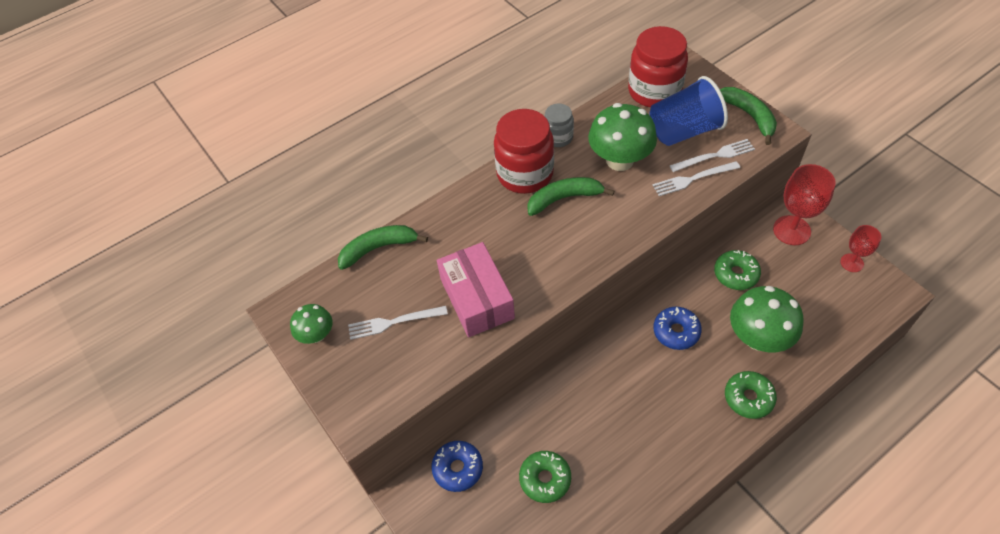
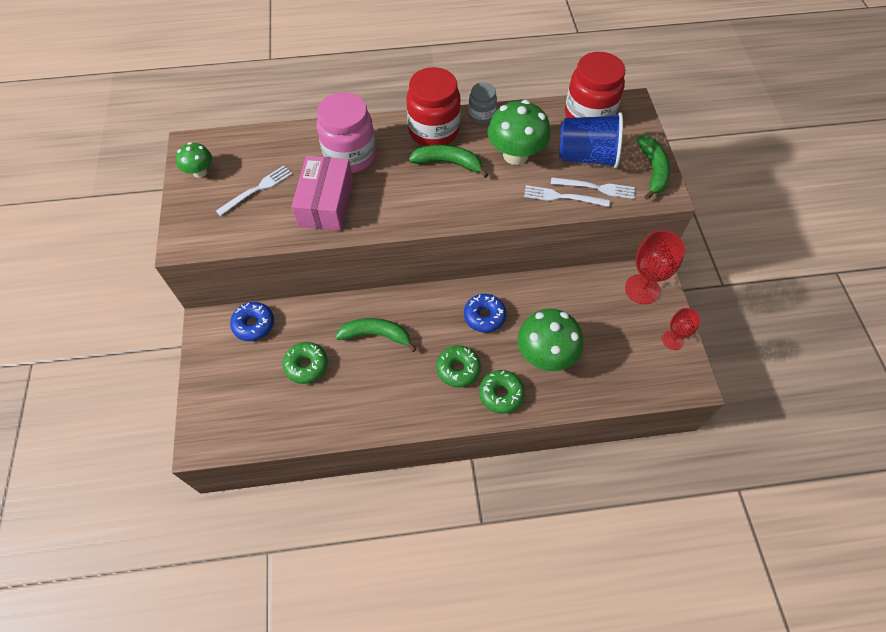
camera: 25 degrees right, 5 degrees up
green banana [338,225,428,270] -> green banana moved to [335,318,417,352]
white fork [348,306,448,340] -> white fork turned 120 degrees clockwise [216,166,292,216]
green donut [714,250,761,290] -> green donut moved to [436,345,481,388]
none -> pink jar [317,92,376,173]

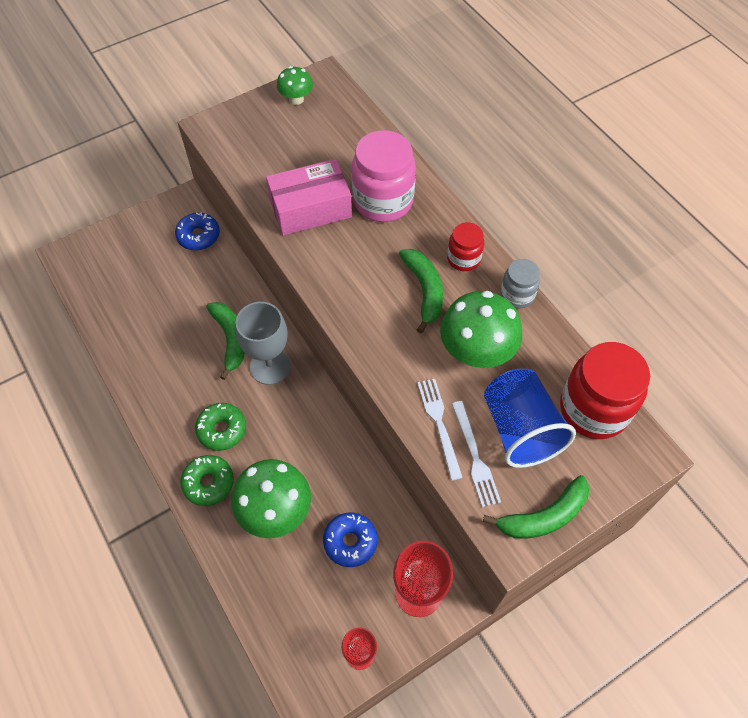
camera: 65 degrees right, 0 degrees up
white fork [216,166,292,216] -> none
green donut [283,342,328,384] -> none
red jar [407,67,461,146] -> red jar [447,222,484,271], size x0.54
blue donut [464,294,506,333] -> blue donut moved to [323,513,377,567]
none -> grey goblet [236,302,290,385]

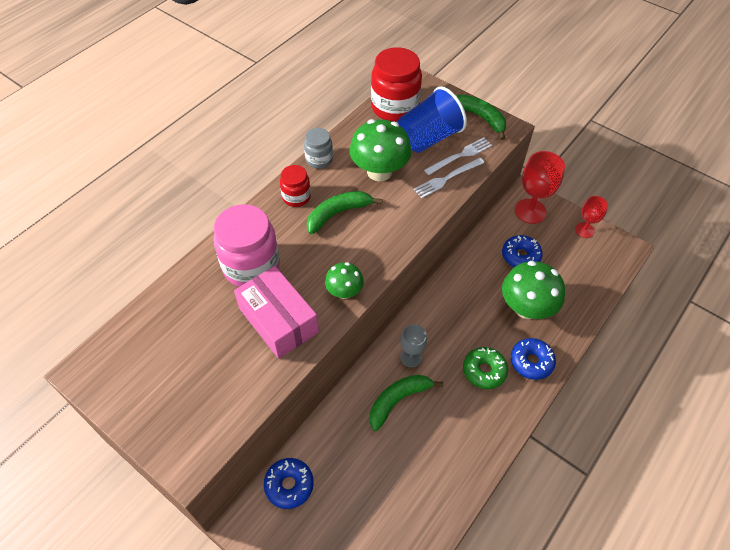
camera: 110 degrees left, 5 degrees down
green donut [180,455,234,506] -> blue donut [511,338,556,380]
grey goblet [236,302,290,385] -> grey goblet [400,324,427,367], size x0.59
green mushroom [277,66,313,105] -> green mushroom moved to [325,262,364,299]

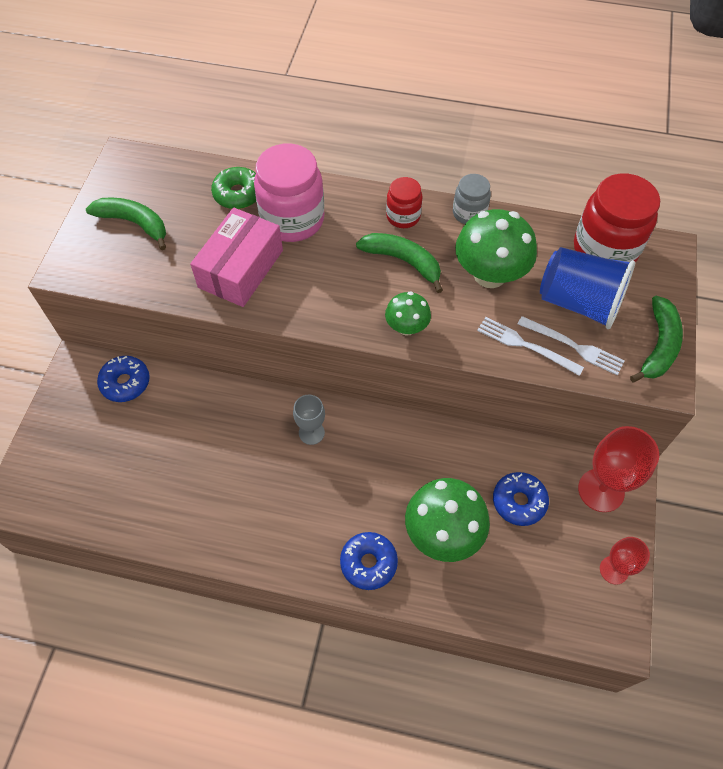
camera: 65 degrees right, 5 degrees up
green mushroom [325,262,364,299] -> green mushroom moved to [385,291,431,336]
green banana [370,374,443,431] -> green banana moved to [86,198,166,250]
green donut [463,347,508,389] -> green donut moved to [211,167,256,209]

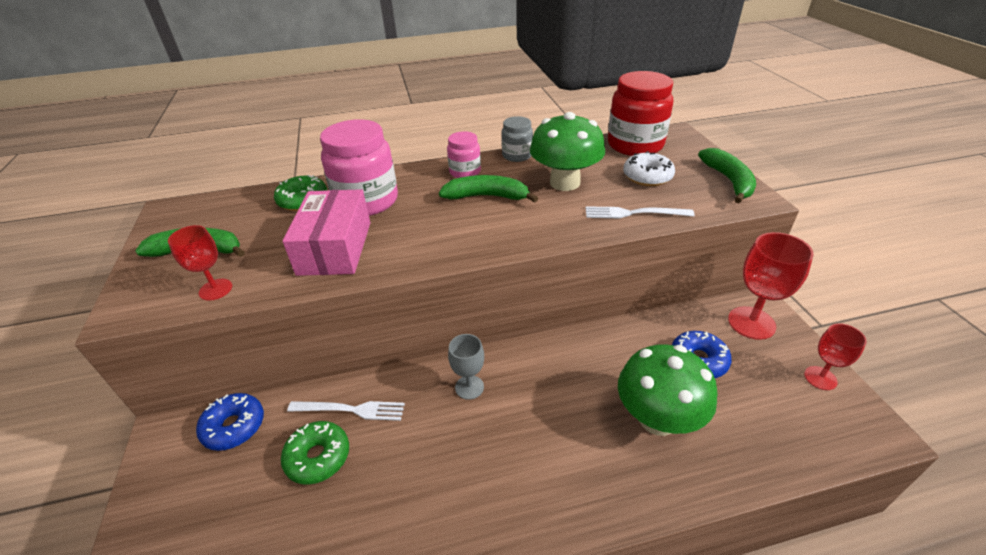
camera: 25 degrees left, 20 degrees down
blue donut [340,532,398,590] -> none
green mushroom [385,291,431,336] -> none
red jar [386,177,423,228] -> pink jar [447,131,481,178]
white fork [518,316,625,376] -> white fork moved to [287,401,405,421]
blue cup [540,247,635,329] -> white donut [623,151,675,186]
none -> red goblet [168,225,232,301]
none -> green donut [281,421,349,485]

